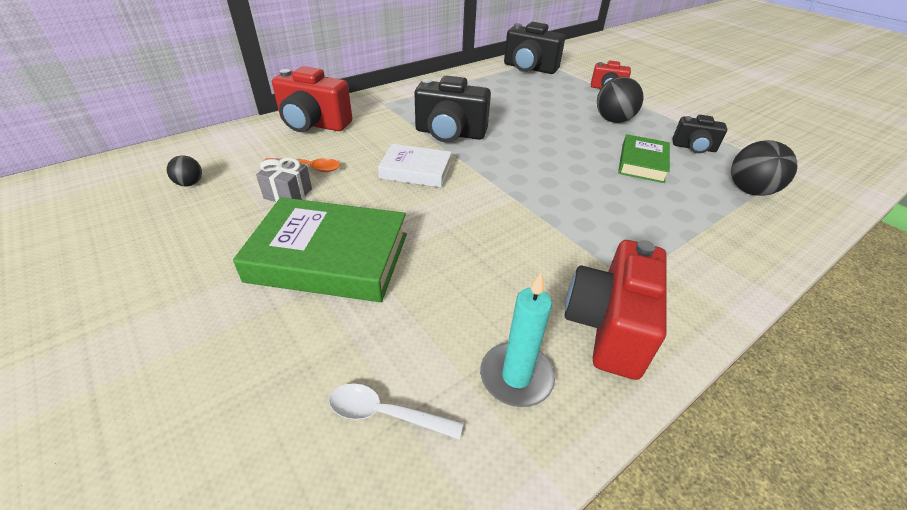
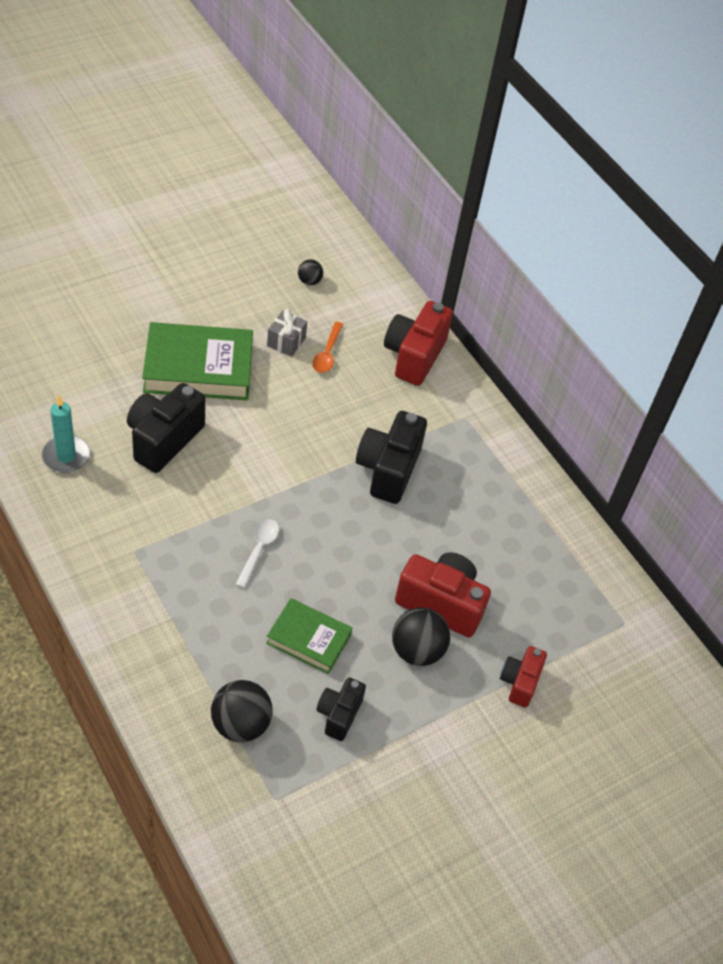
camera: 90 degrees right, 10 degrees up
green book [233,197,407,302] -> green book turned 75 degrees clockwise [142,322,253,400]
white spoon [329,383,464,440] -> white spoon moved to [235,519,279,588]
white book [378,144,452,188] -> none
black camera [504,22,565,74] -> black camera moved to [127,383,205,473]
red camera [565,240,667,380] -> red camera moved to [395,552,491,637]

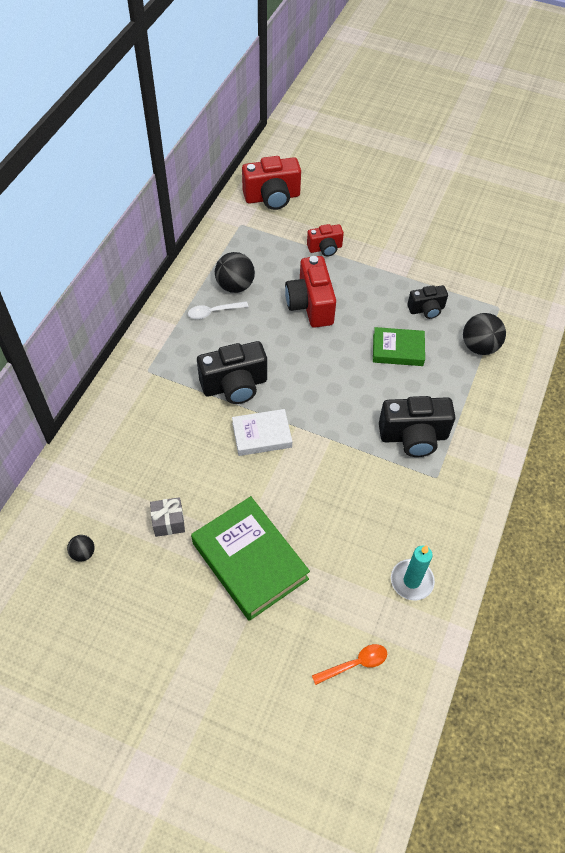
camera: 120 degrees left, 5 degrees up
black camera [127,383,205,473] -> black camera moved to [379,396,455,457]
white spoon [235,519,279,588] -> white spoon moved to [188,301,248,319]
green book [266,598,352,674] -> green book turned 75 degrees counterclockwise [373,327,425,366]
orange spoon [312,322,344,373] -> orange spoon moved to [312,644,387,685]
red camera [384,301,453,386] -> red camera moved to [242,156,301,210]
black ball [392,607,450,666] -> black ball moved to [215,252,255,293]
none -> white book [232,409,292,456]

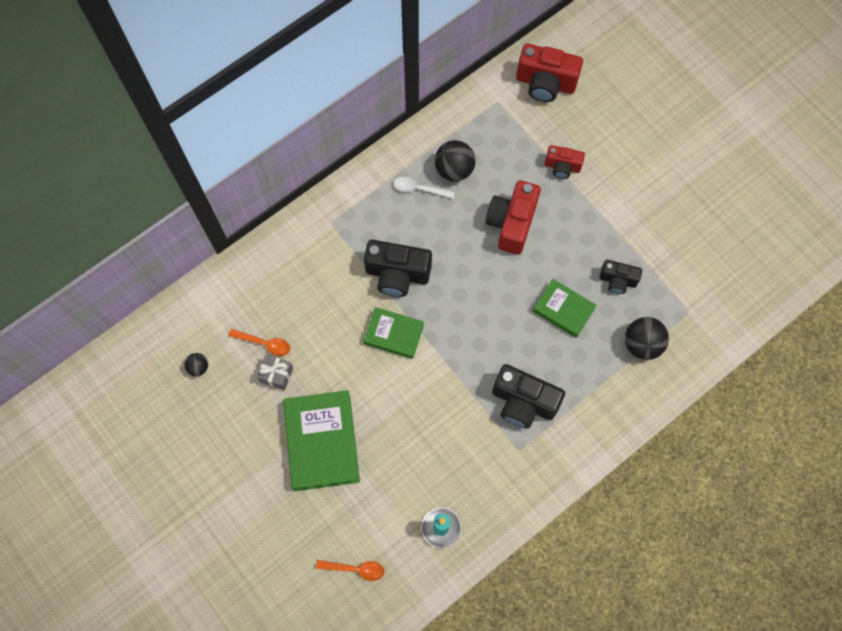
camera: 30 degrees right, 15 degrees up
white book [232,409,292,456] -> green book [363,307,424,359]
none -> orange spoon [229,329,290,356]

